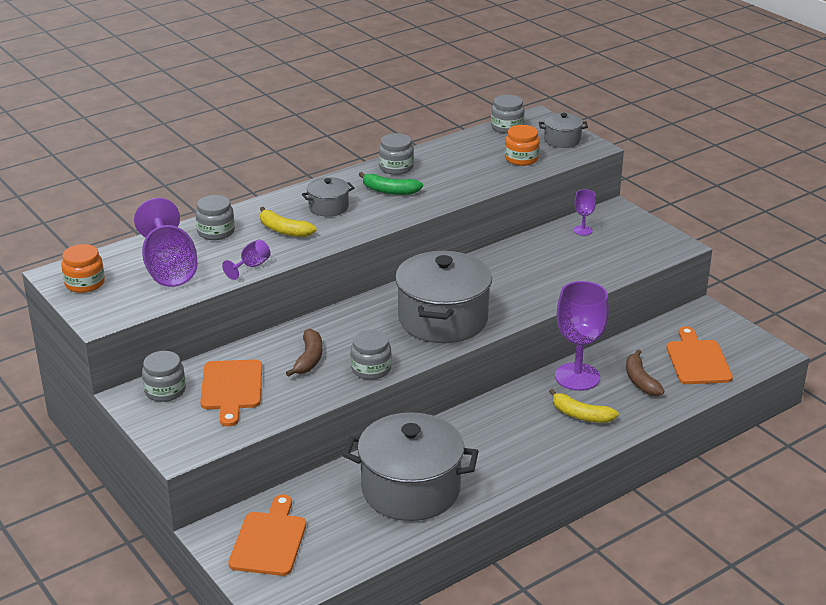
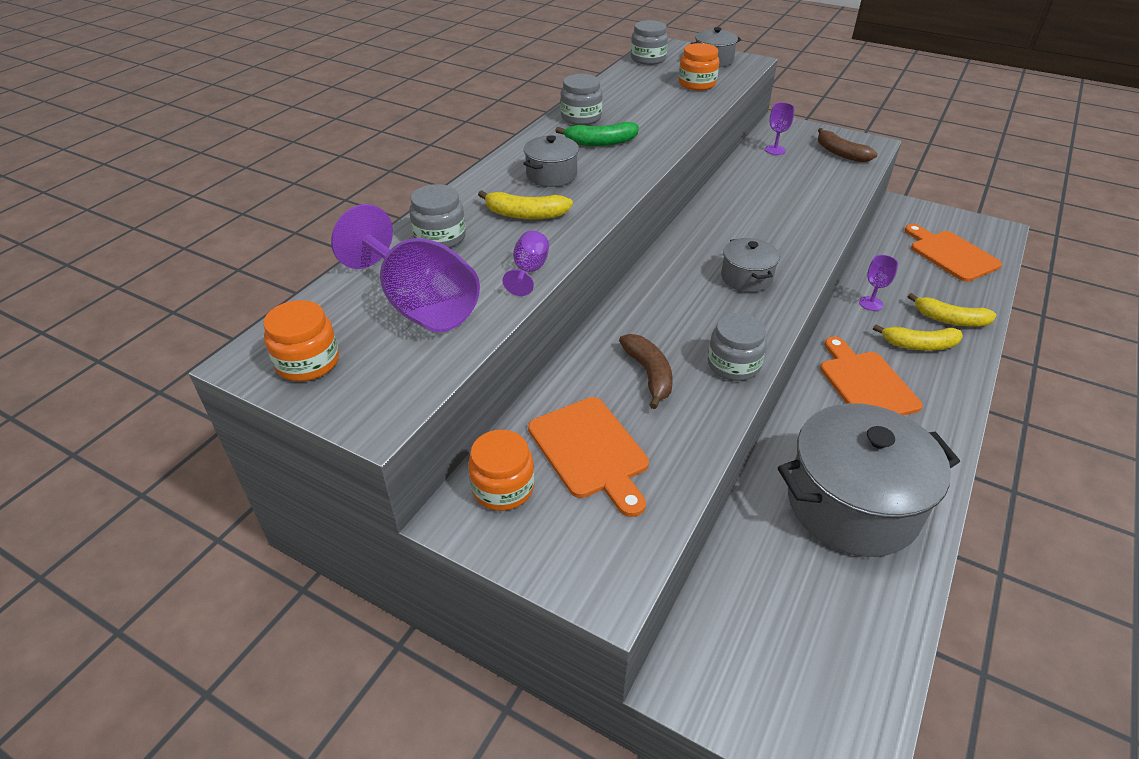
camera: 25 degrees left, 10 degrees up
grey jar [142,351,186,402] -> orange jar [468,430,535,511]
orange cutting board [228,495,306,576] -> orange cutting board moved to [820,336,923,415]
grey pot [395,251,492,343] -> grey pot [721,238,780,292], size x0.47
purple goblet [555,281,609,391] -> purple goblet [859,255,898,311], size x0.46
brown banana [626,350,664,396] -> brown banana moved to [818,128,878,162]
none -> yellow banana [908,293,996,327]

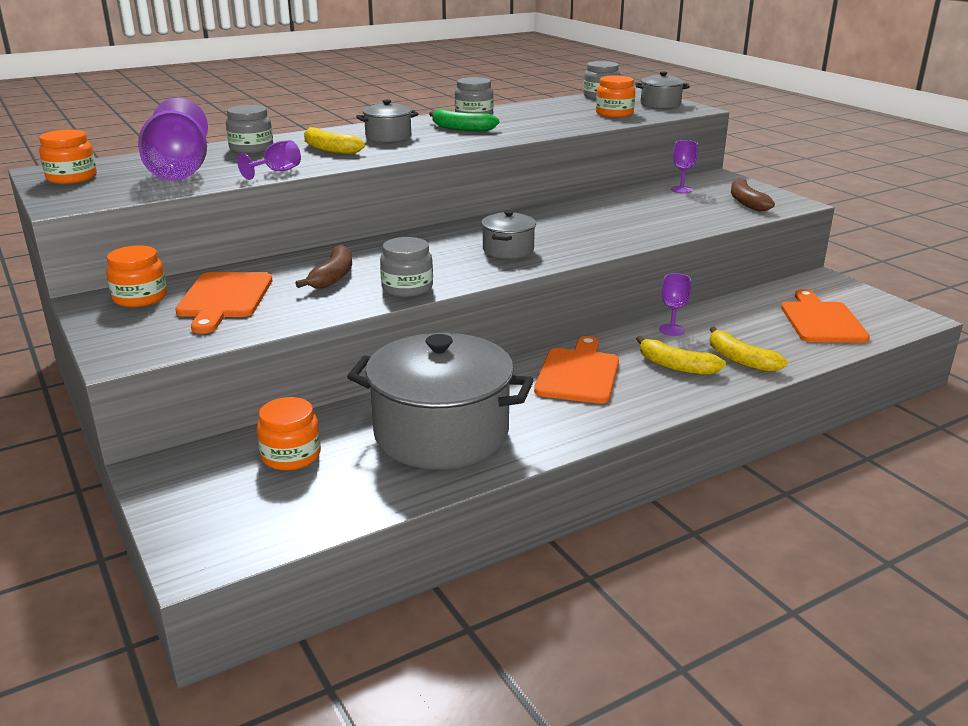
camera: 30 degrees right, 15 degrees down
none -> orange jar [257,397,321,471]

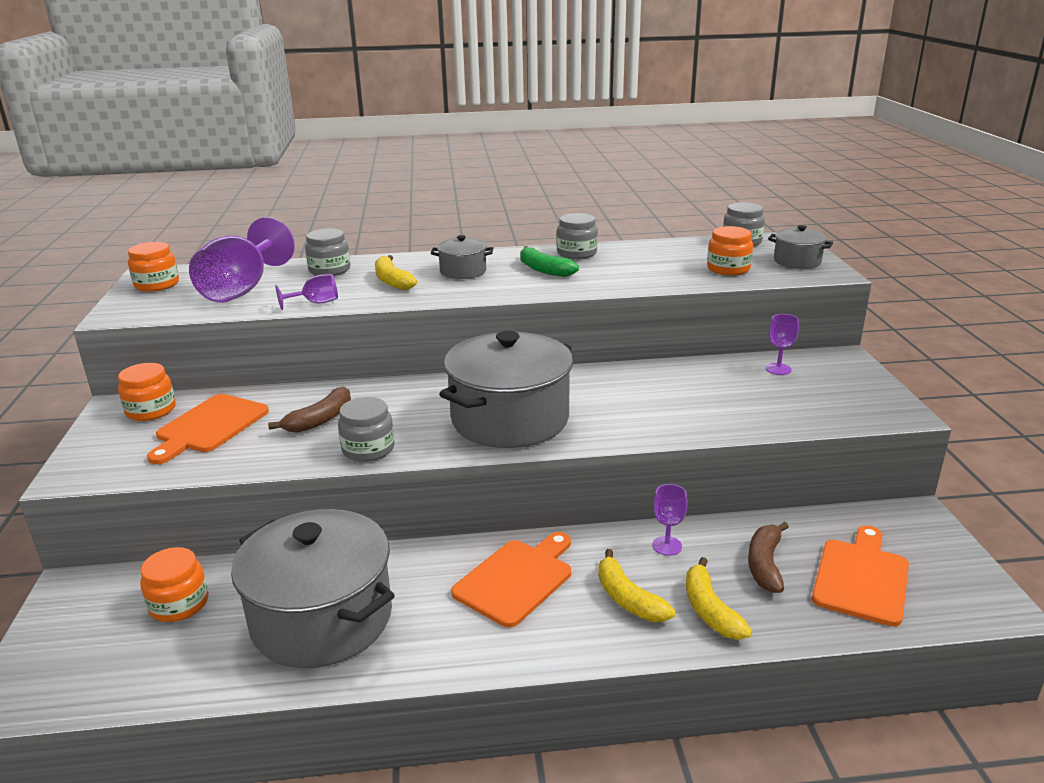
camera: 25 degrees right, 0 degrees up
grey pot [481,210,536,259] -> grey pot [439,331,573,448], size x2.14
brown banana [731,179,775,212] -> brown banana moved to [748,522,789,593]

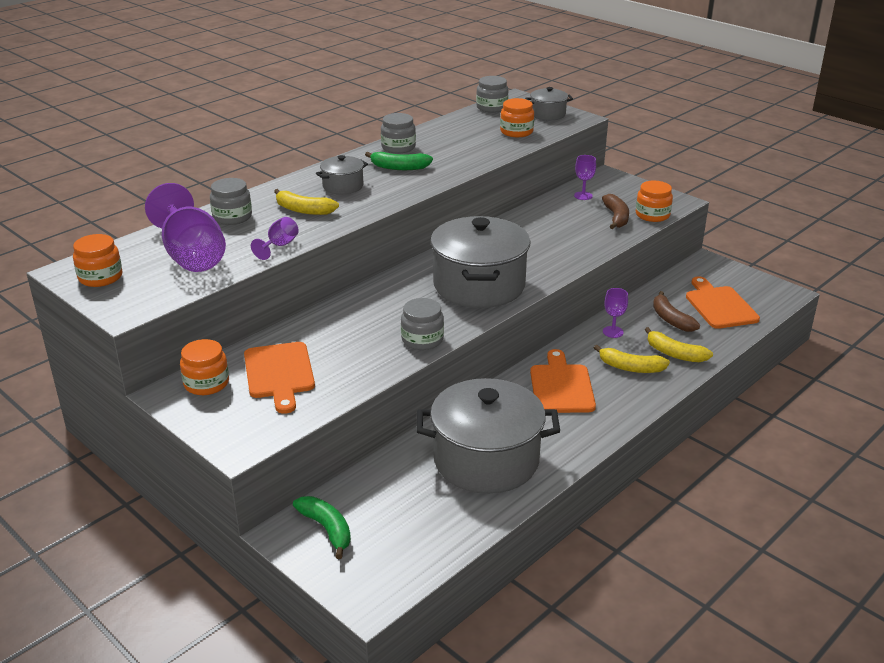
camera: 40 degrees left, 5 degrees up
orange jar [140,547,209,622] -> orange jar moved to [636,181,673,222]
brown banana [268,387,351,433] -> brown banana moved to [602,194,629,229]
none -> green banana [293,496,351,559]

